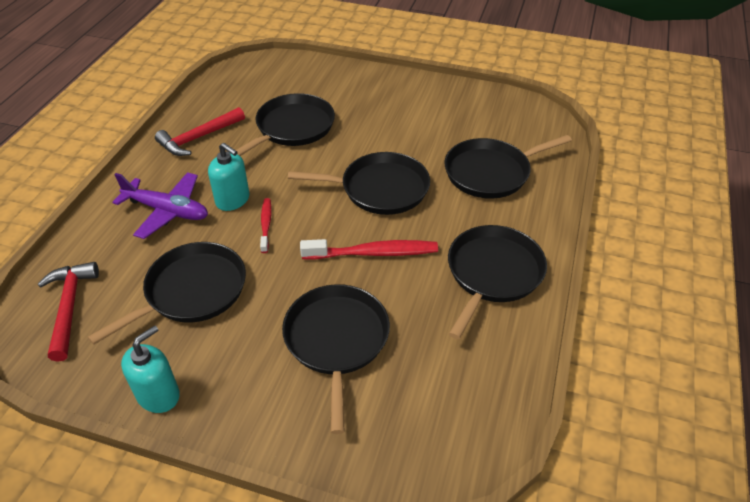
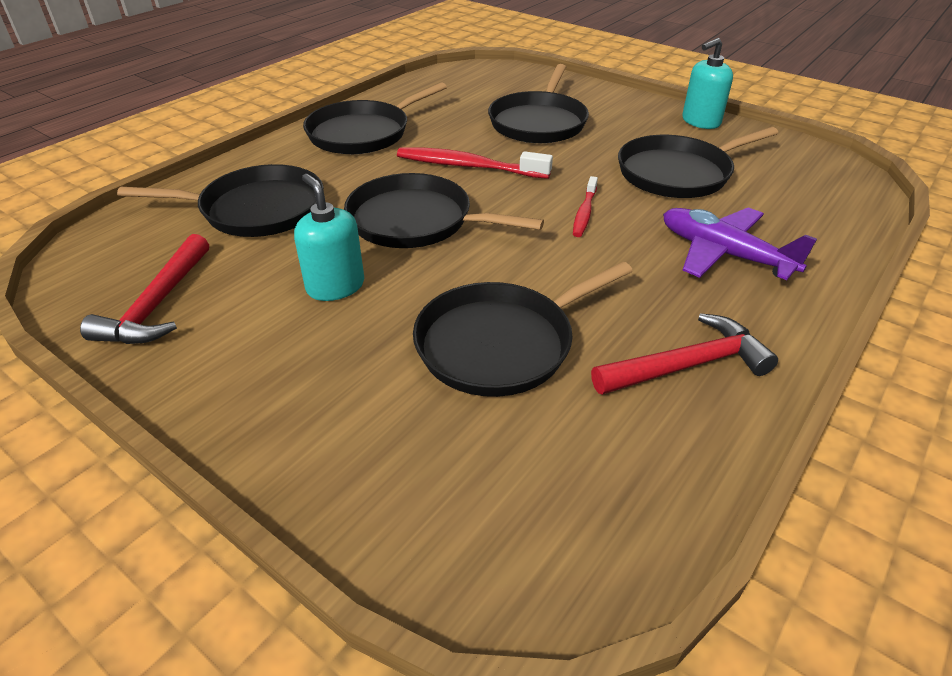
camera: 160 degrees left, 5 degrees down
red hammer [38,262,99,362] -> red hammer moved to [80,234,209,344]
turquoise soap dispenser [208,143,250,211] -> turquoise soap dispenser moved to [294,174,364,301]

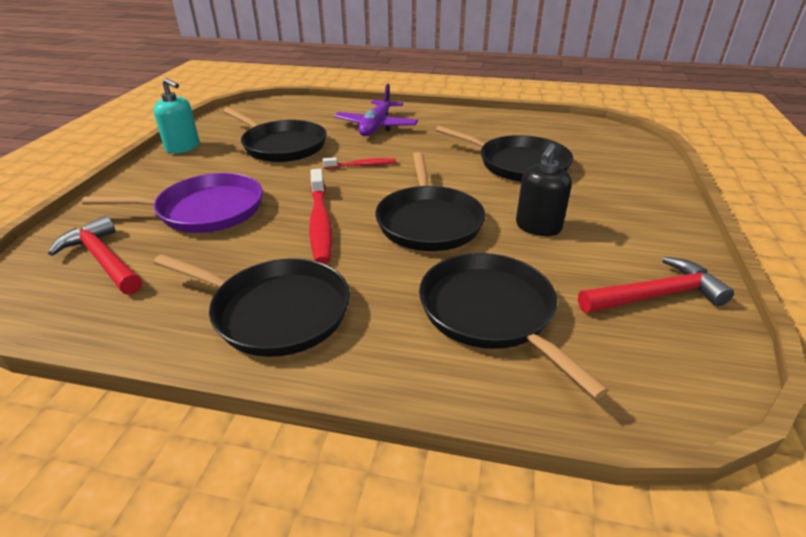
camera: 115 degrees left, 5 degrees down
turquoise soap dispenser [294,174,364,301] -> black soap dispenser [516,143,572,236]
black pan [488,64,589,143] -> purple pan [82,173,263,233]
red hammer [591,313,778,395] -> red hammer moved to [48,216,142,295]

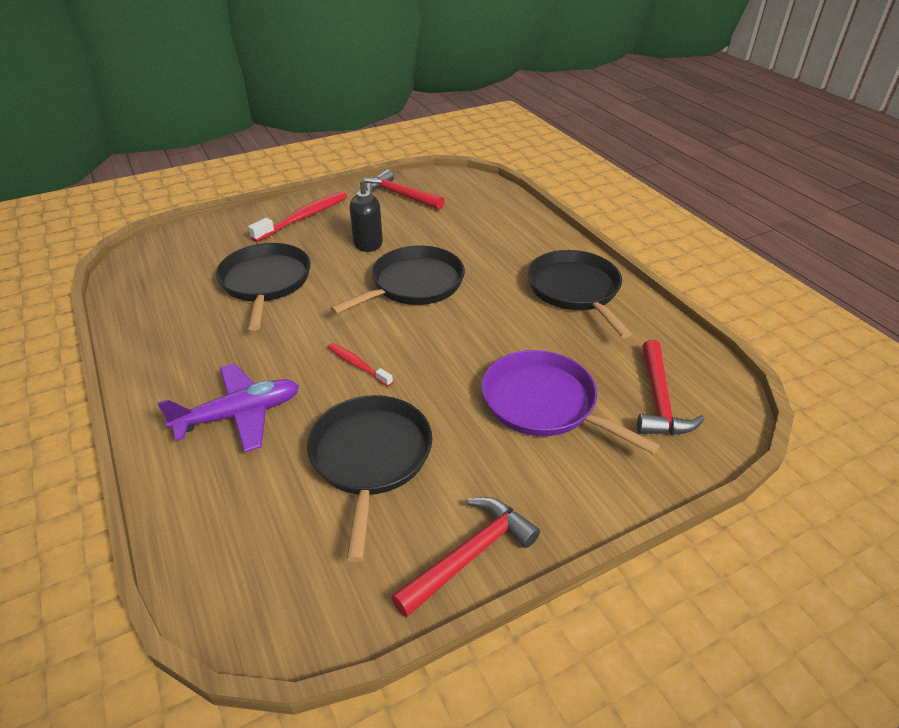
camera: 130 degrees left, 5 degrees up
turquoise soap dispenser [153,78,199,154] -> red hammer [391,497,540,618]
red toothbrush [309,169,332,264] -> red toothbrush moved to [248,192,347,242]
black pan [419,253,609,399] -> none

